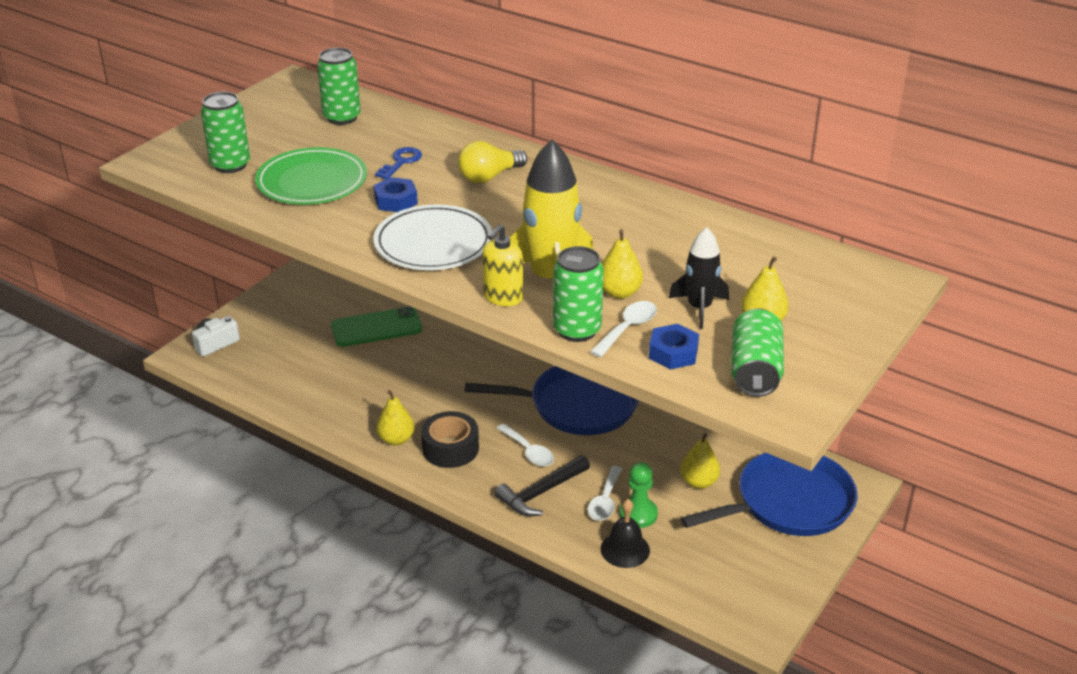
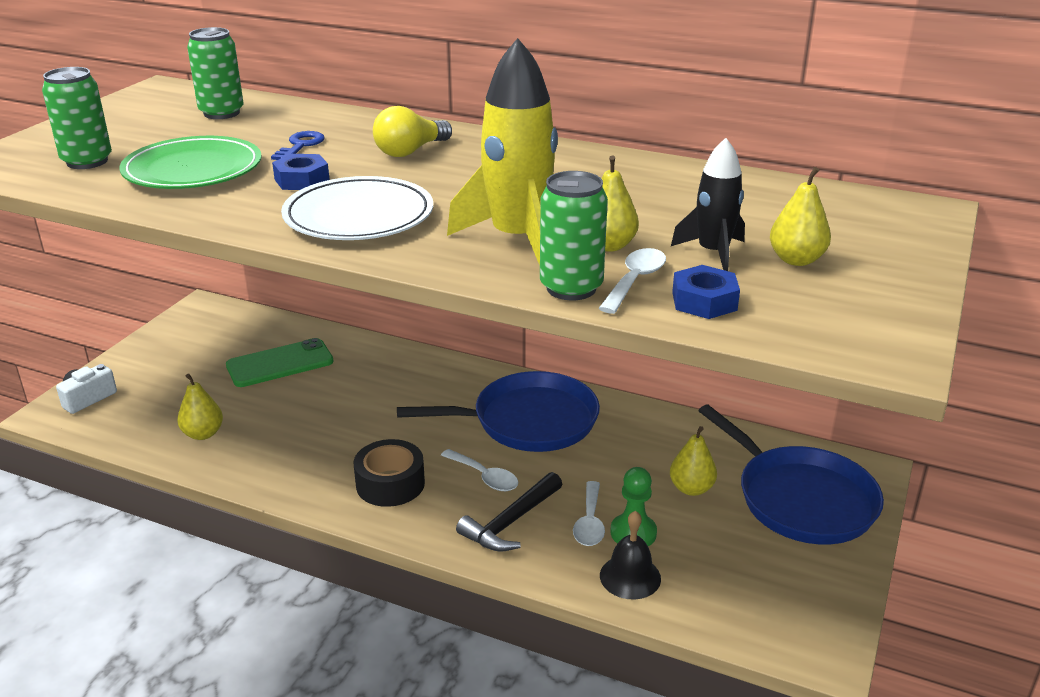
camera: 10 degrees left, 5 degrees down
yellow pear [376,390,415,446] -> yellow pear moved to [177,373,223,440]
yellow soap dispenser [482,224,523,306] -> none
blue pan [681,453,857,536] -> blue pan turned 90 degrees clockwise [698,405,884,544]
green can [731,308,784,397] -> none

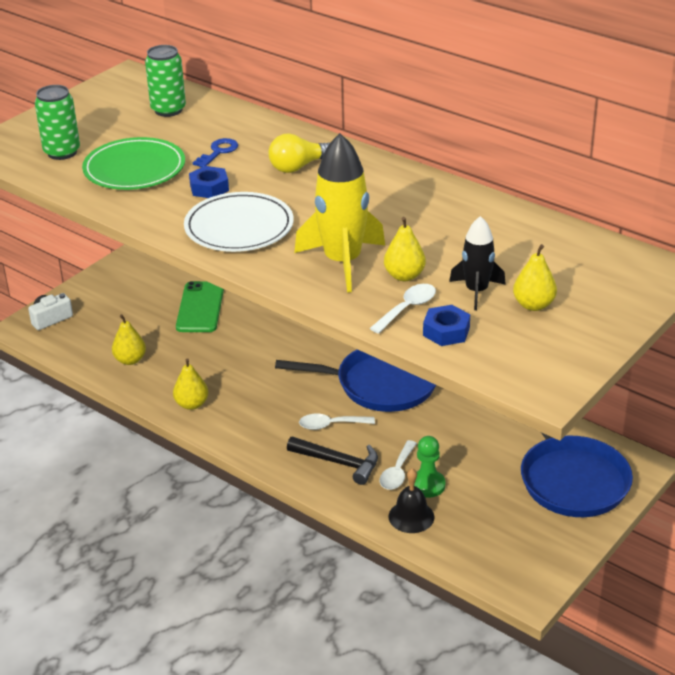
camera: 15 degrees right, 5 degrees up
green phone [226,338,334,387] -> green phone turned 75 degrees counterclockwise [176,281,224,332]
black tape [354,439,425,507] -> none
white spoon [441,449,518,491] -> white spoon turned 120 degrees clockwise [299,414,375,430]
black hammer [456,472,562,552] -> black hammer turned 120 degrees counterclockwise [287,436,378,485]
green can [540,171,608,300] -> none
yellow pear [670,426,717,496] -> yellow pear moved to [173,359,208,410]

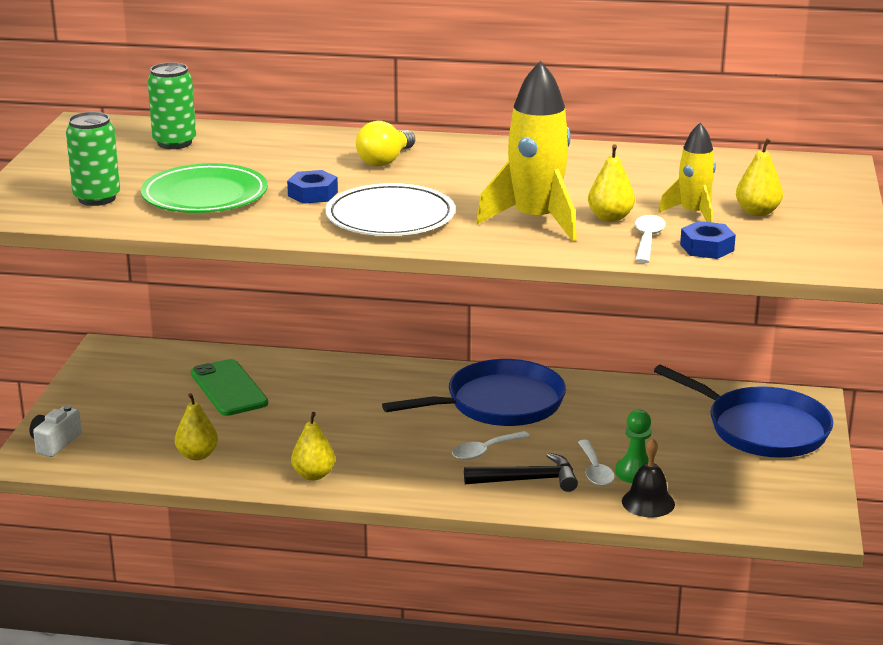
camera: 30 degrees left, 10 degrees down
blue key [193,138,238,168] -> none
black rocket [449,216,506,310] -> yellow rocket [658,123,716,223]

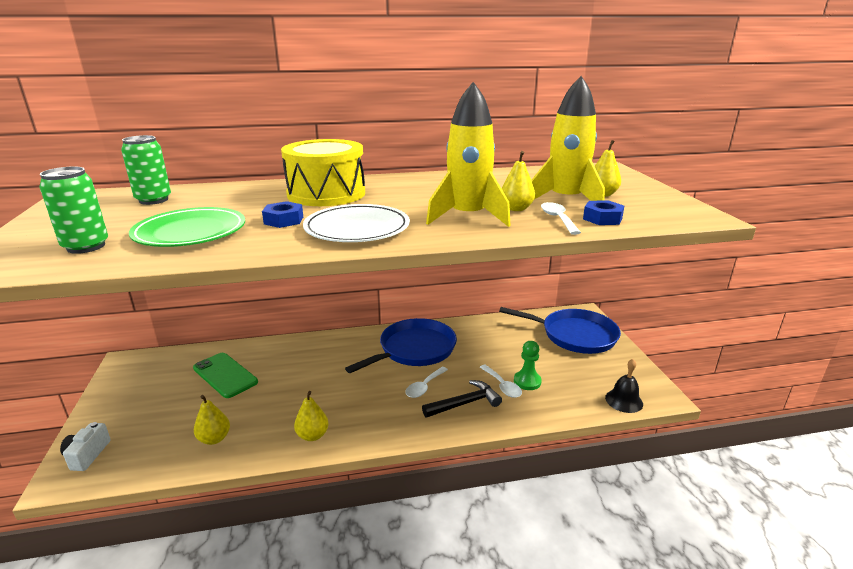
camera: 20 degrees left, 0 degrees up
yellow light bulb [356,121,415,167] -> yellow drum [281,139,365,206]
black bell [622,438,675,517] -> black bell moved to [605,359,643,413]
yellow rocket [658,123,716,223] -> yellow rocket [531,76,605,201], size x1.70

